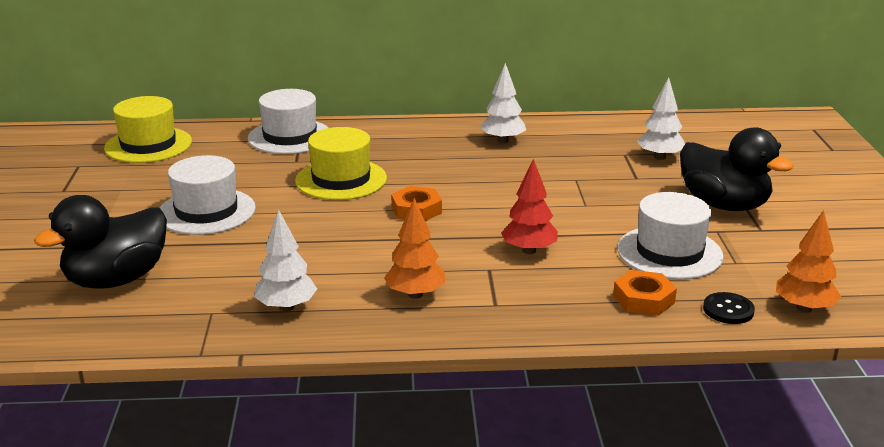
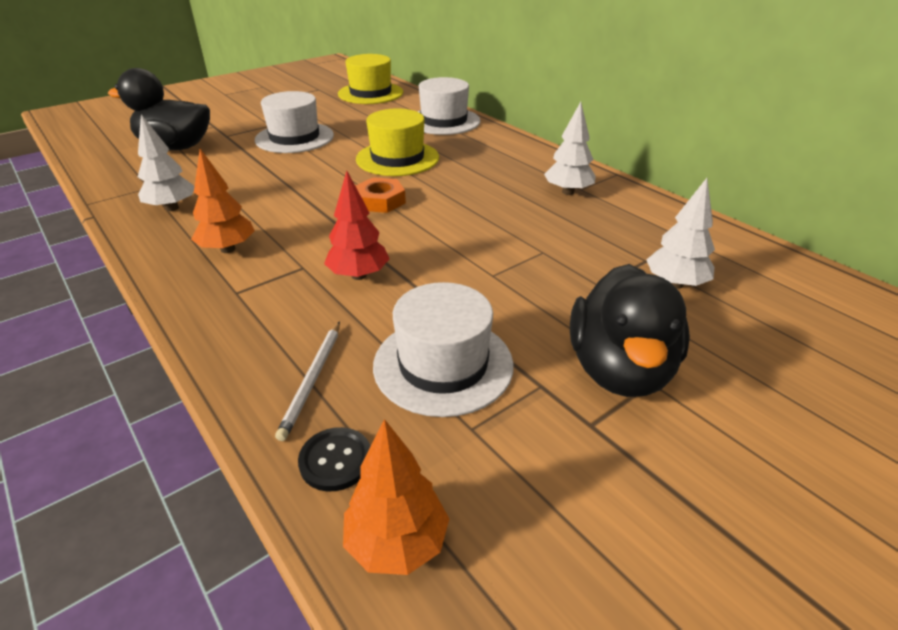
camera: 55 degrees right, 10 degrees up
orange nut [613,270,677,316] -> white pencil [275,321,340,441]

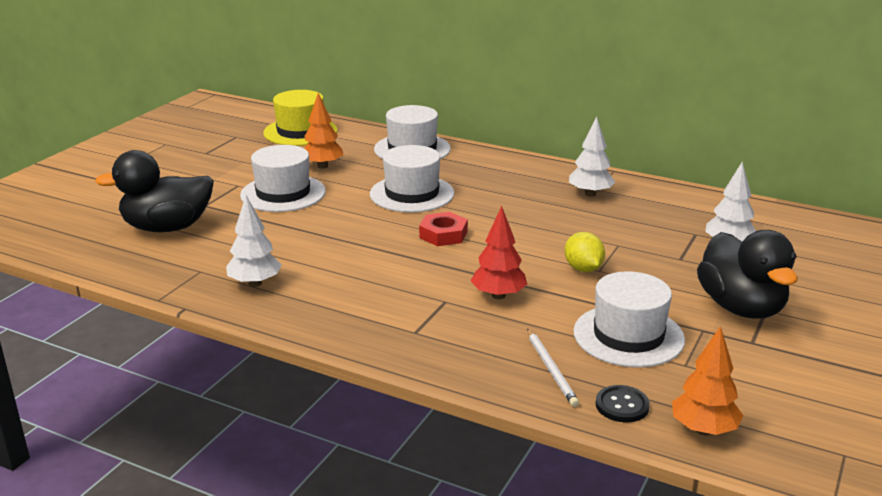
camera: 25 degrees left, 10 degrees down
orange tree [191,149,255,253] -> orange tree moved to [304,93,344,169]
orange nut [355,177,406,213] -> red nut [419,212,468,246]
yellow hat [356,108,439,176] -> white hat [370,145,454,213]
none -> yellow lemon [565,232,605,272]

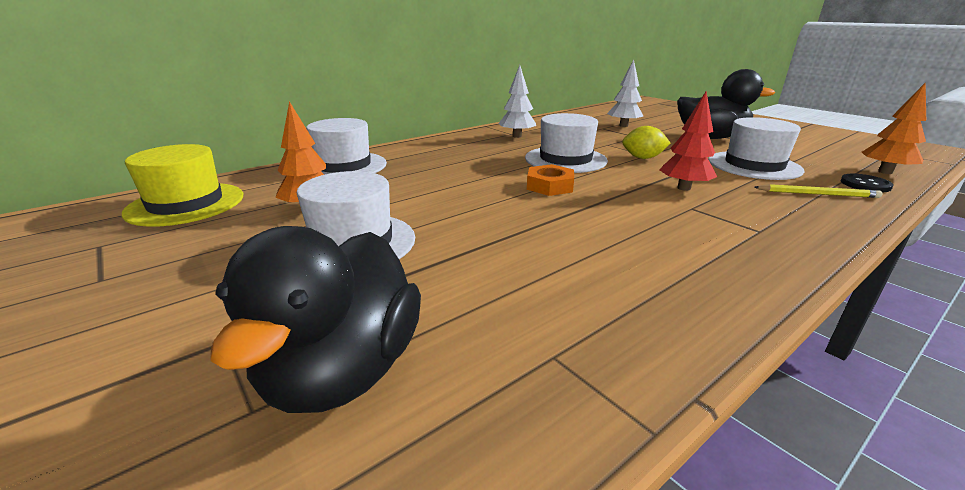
camera: 65 degrees left, 0 degrees up
white tree [226,195,282,287] -> none
white hat [370,145,454,213] -> white hat moved to [525,113,608,173]
red nut [419,212,468,246] -> orange nut [527,164,574,196]
white pencil [527,328,579,407] -> yellow pencil [754,184,882,198]

